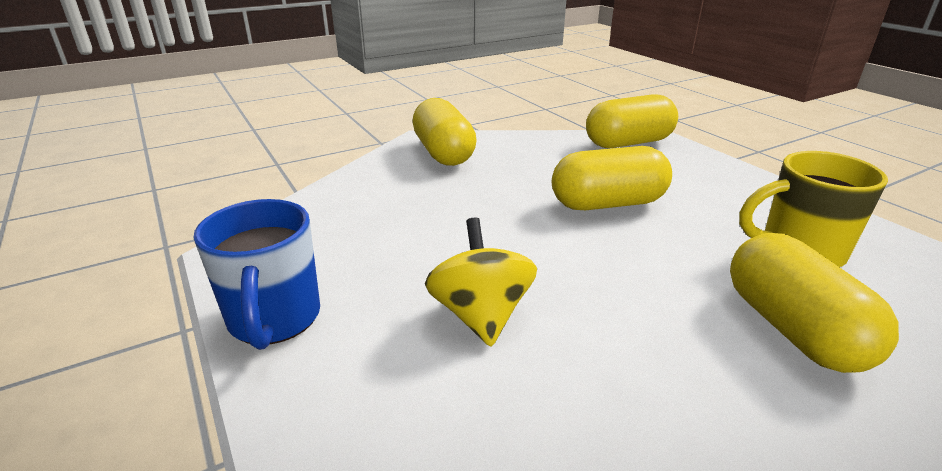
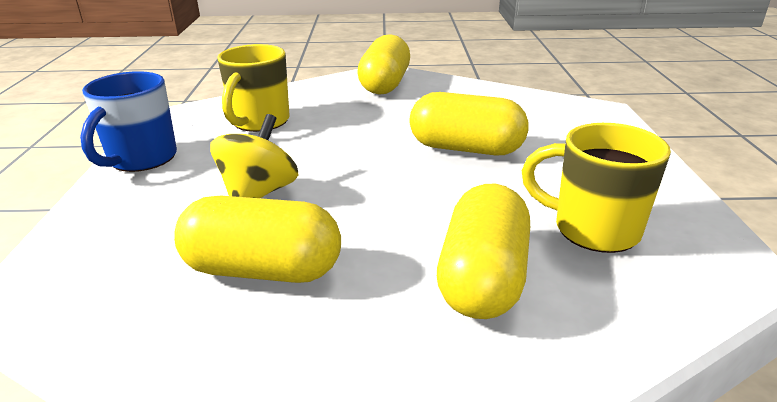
camera: 30 degrees right, 0 degrees up
yellow capsule [586,94,678,148] -> yellow capsule moved to [174,196,341,283]
none -> yellow mug [218,44,290,132]

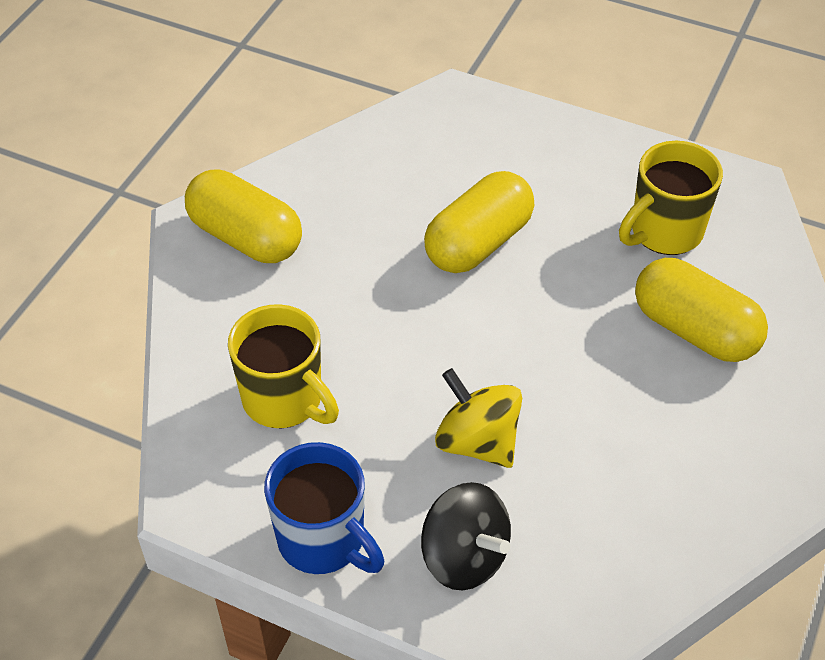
camera: 65 degrees left, 20 degrees up
yellow capsule [174,196,341,283] -> none
none -> black spinning top [421,482,511,590]

